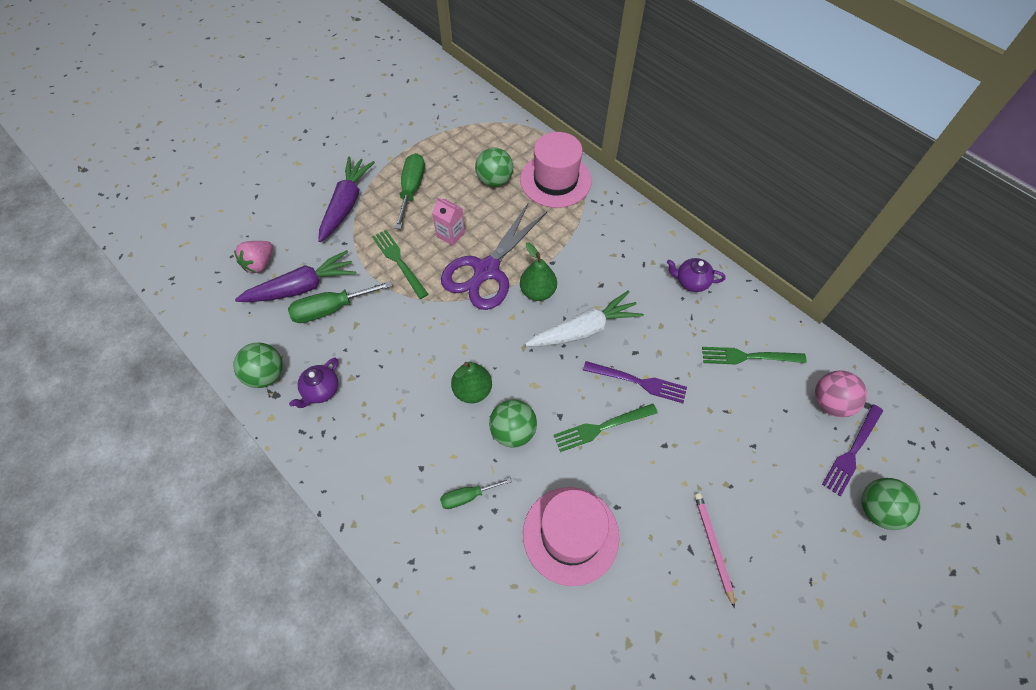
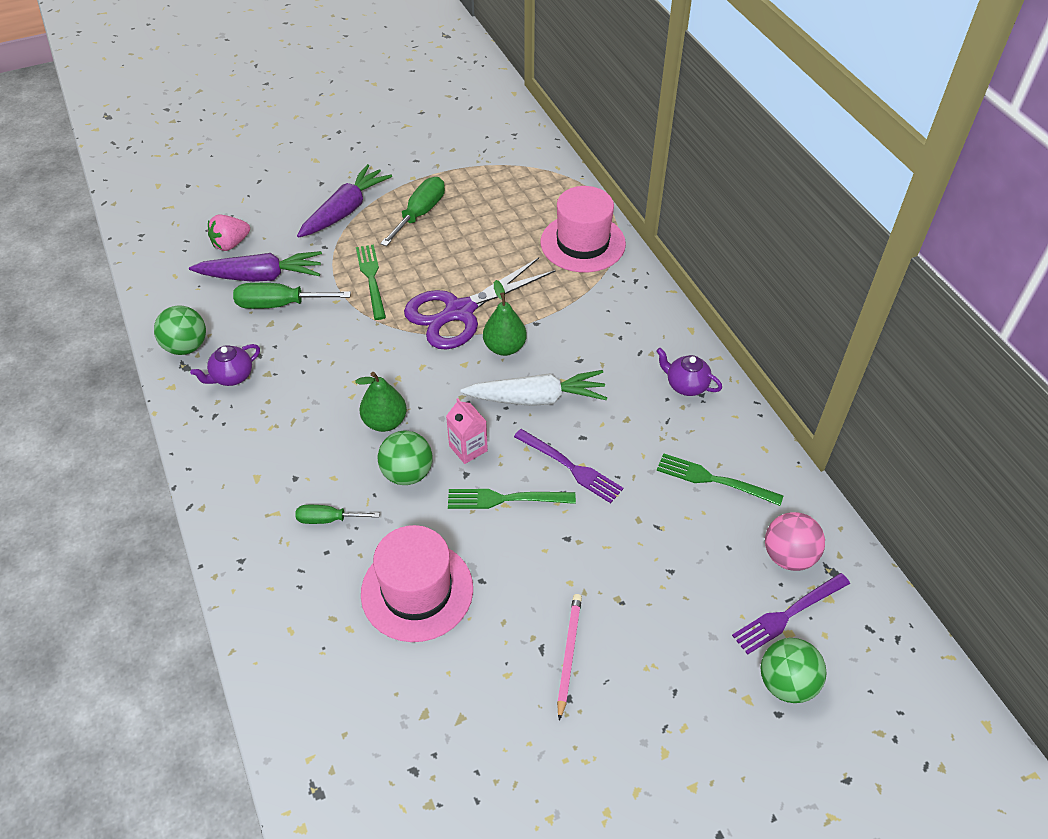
camera: 20 degrees right, 10 degrees down
pink carton [432,197,465,246] -> pink carton moved to [446,398,488,464]
green ball [475,147,513,187] -> none

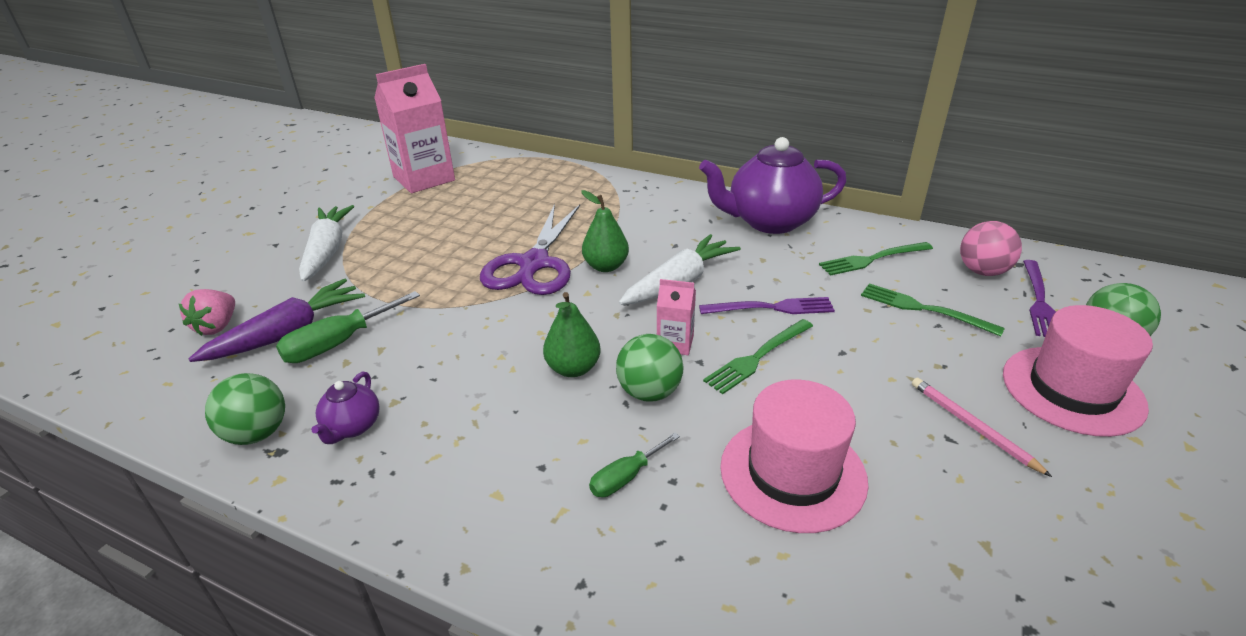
camera: 40 degrees left, 15 degrees down
purple carrot [297,164,392,238] -> white carrot [299,205,354,282]
green fork [356,244,386,320] -> green fork moved to [861,283,1005,337]
green screwdriver [380,177,445,246] -> none
pink hat [541,186,626,272] -> pink hat moved to [1003,305,1153,437]
purple teapot [656,348,722,396] -> purple teapot [699,137,847,234], size x2.15
none -> pink carton [374,64,455,193]

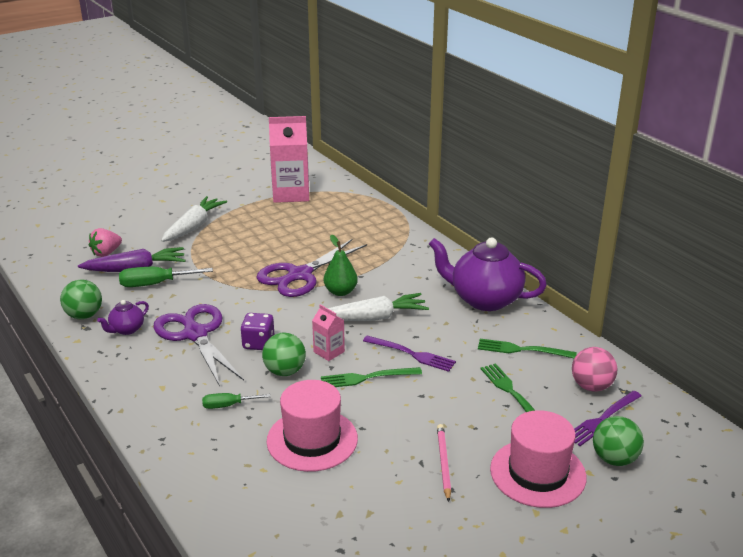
camera: 30 degrees right, 5 degrees down
green pear [543,292,600,377] -> purple dice [240,313,275,350]
none -> purple scissors [153,304,244,386]

